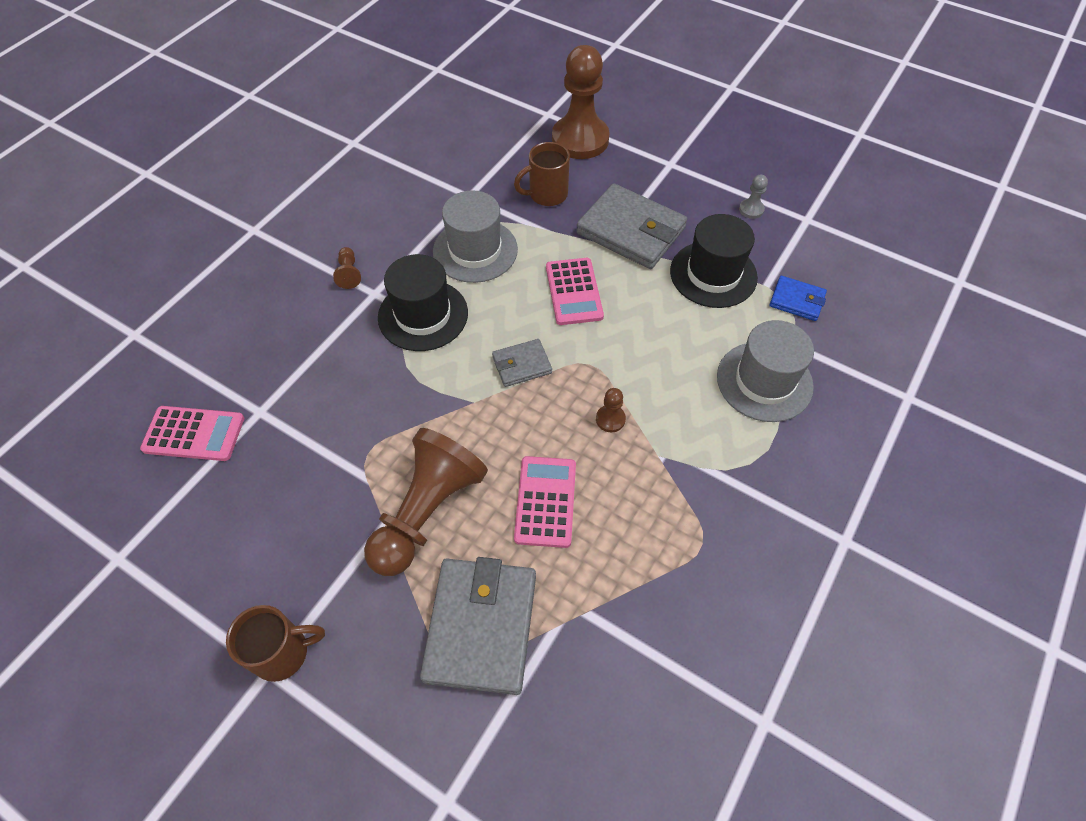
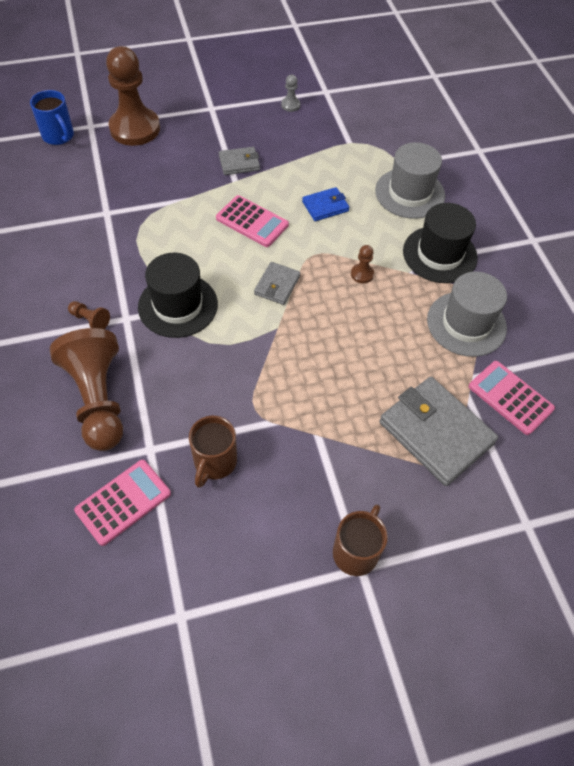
camera: 50 degrees left, 0 degrees up
brown pawn [364,428,488,576] -> brown pawn moved to [50,328,123,451]
grey hat [433,190,518,283] -> grey hat moved to [427,272,507,357]
brown mug [514,142,570,206] -> brown mug moved to [189,416,237,488]
pink calculator [514,456,576,548] -> pink calculator moved to [469,361,555,435]
grey wallet [576,183,687,269] -> grey wallet [219,147,260,175], size x0.51
black hat [670,214,758,308] -> black hat moved to [403,203,478,283]
blue wallet [769,276,827,321] -> blue wallet moved to [302,187,349,221]
none -> blue mug [30,90,74,145]

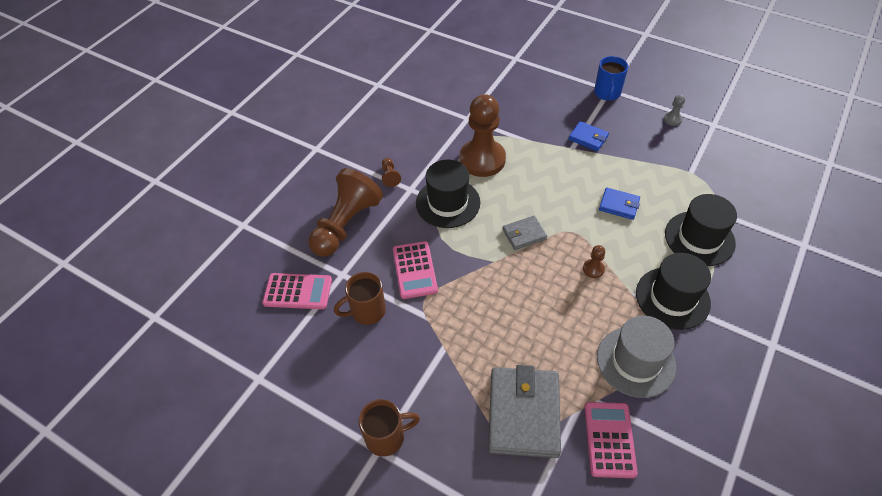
camera: 50 degrees right, 5 degrees down
blue mug [30,90,74,145] -> blue mug moved to [594,56,628,101]
brown pawn [106,46,160,146] -> brown pawn moved to [460,94,506,177]
pink calculator [216,195,289,247] -> pink calculator moved to [393,241,438,299]
grey wallet [219,147,260,175] -> blue wallet [569,121,609,151]
grey hat [375,142,445,219] -> black hat [665,194,737,266]

